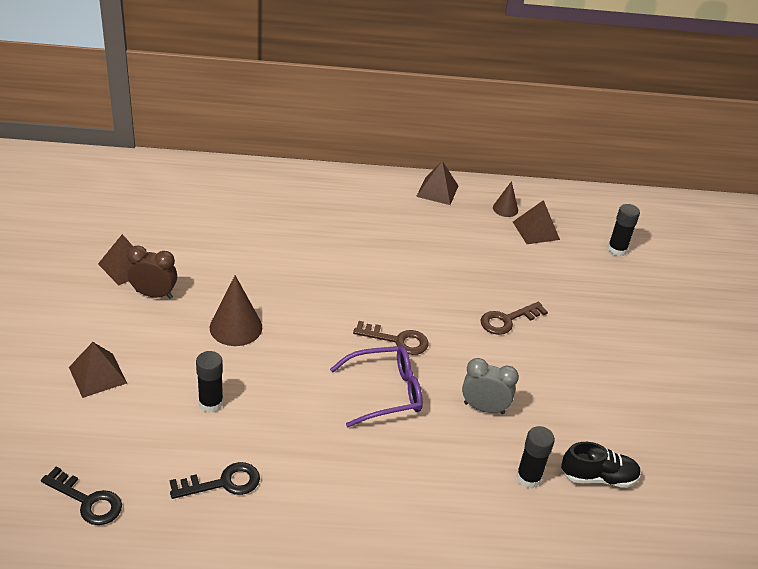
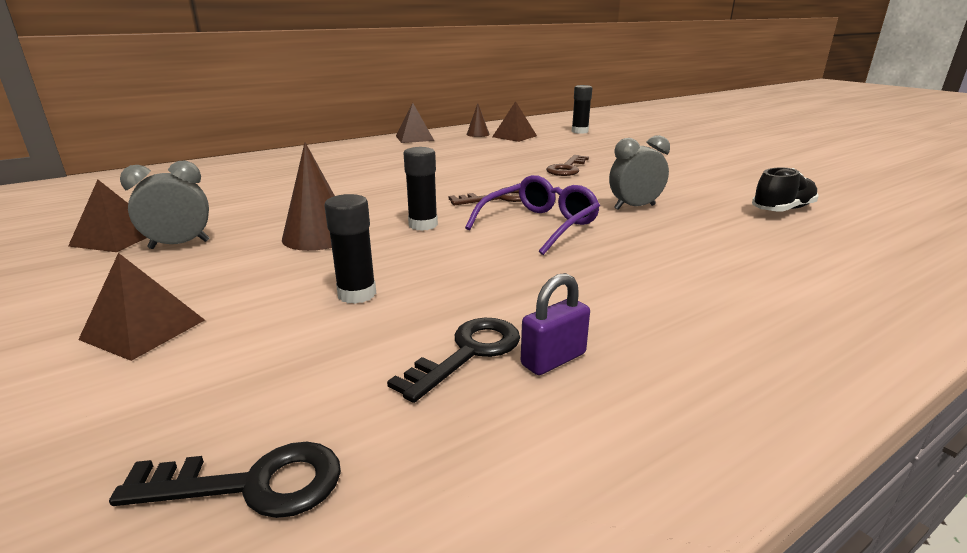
camera: 30 degrees left, 15 degrees down
brown clock [127,245,177,299] -> grey clock [120,161,209,249]
black glue stick [516,426,555,489] -> black glue stick moved to [404,147,438,231]
none -> purple padlock [521,273,590,375]

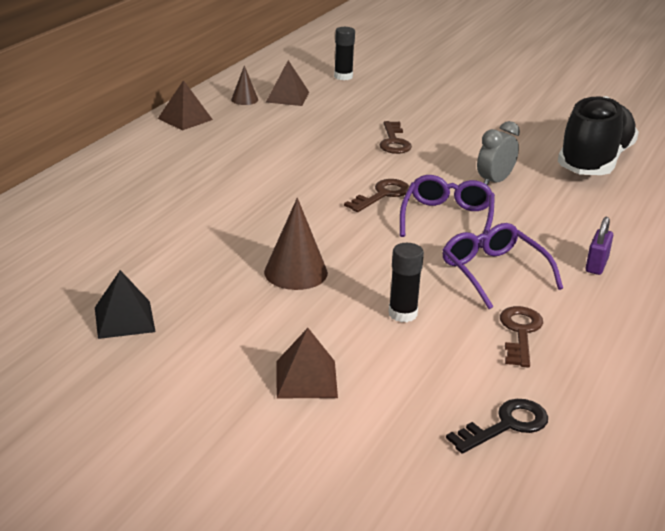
camera: 30 degrees left, 5 degrees up
brown pyramid [68,180,147,252] -> black pyramid [95,270,156,339]
grey clock [120,161,209,249] -> none
black key [387,318,520,403] -> brown key [500,306,543,367]
black glue stick [404,147,438,231] -> none
purple padlock [521,273,590,375] -> purple padlock moved to [586,217,613,275]
black shoe [752,167,819,212] -> black shoe [558,96,639,175], size x2.00
none -> purple glasses [443,223,563,309]

